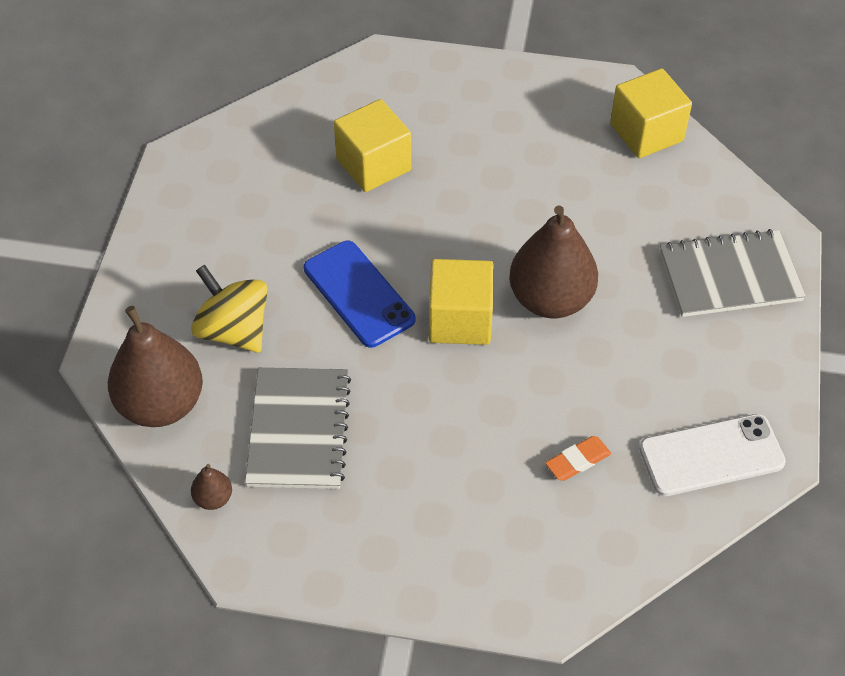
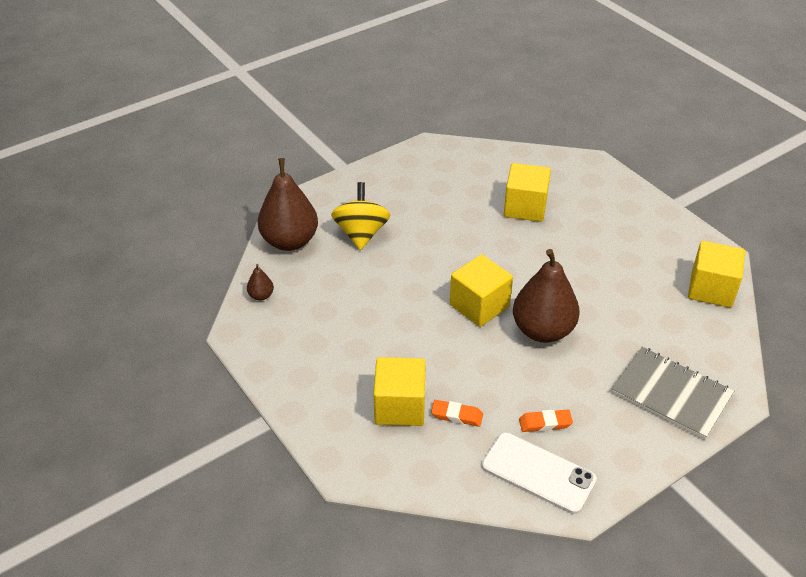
camera: 45 degrees right, 10 degrees down
grey notebook [245,367,351,489] -> none
blue phone [304,241,416,348] -> none
none -> yellow cube [374,357,426,426]
none -> orange eraser [519,410,573,432]

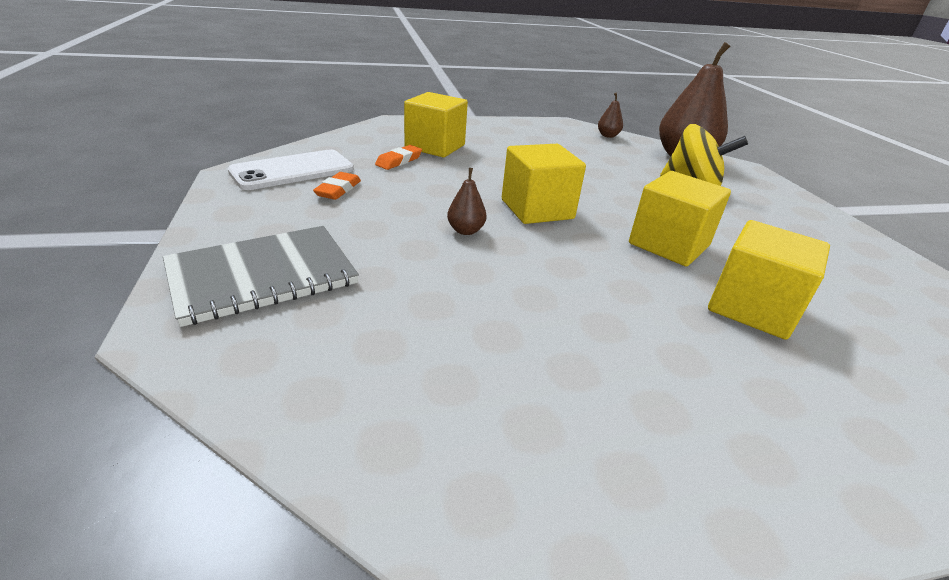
camera: 110 degrees right, 10 degrees down
brown pear [513,249,580,343] -> brown pear [447,168,487,235], size x0.42
yellow cube [688,241,745,308] -> yellow cube moved to [629,171,731,266]

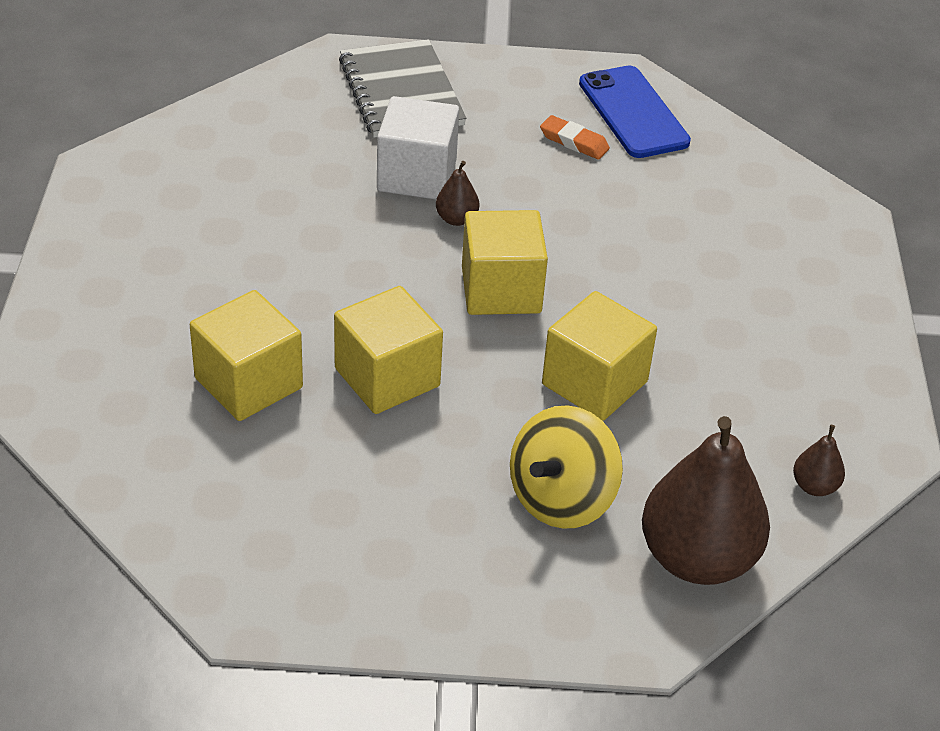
camera: 105 degrees right, 10 degrees up
white phone [228,150,354,190] -> blue phone [579,66,691,158]
orange eraser [375,145,422,170] -> none
yellow cube [404,92,468,157] -> yellow cube moved to [542,291,657,421]
none -> white cube [377,96,459,199]

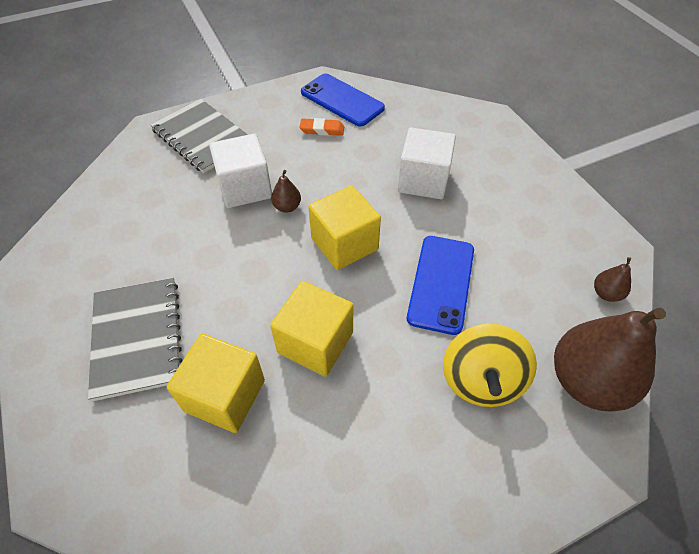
camera: 25 degrees left, 10 degrees up
yellow cube [542,291,657,421] -> blue phone [407,236,474,335]
none -> grey notebook [88,278,182,401]
none -> white cube [398,127,456,199]

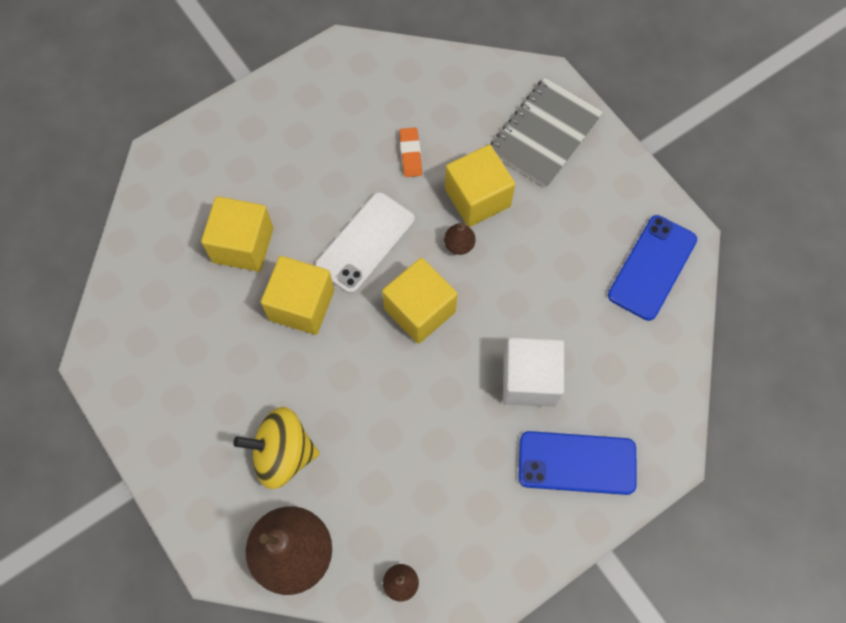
camera: 80 degrees right, 15 degrees up
grey notebook [88,278,182,401] -> none
white cube [209,134,272,208] -> yellow cube [445,145,515,227]
orange eraser [300,118,344,136] -> orange eraser moved to [400,127,422,177]
blue phone [407,236,474,335] -> blue phone moved to [518,431,637,495]
none -> white phone [315,192,415,294]

